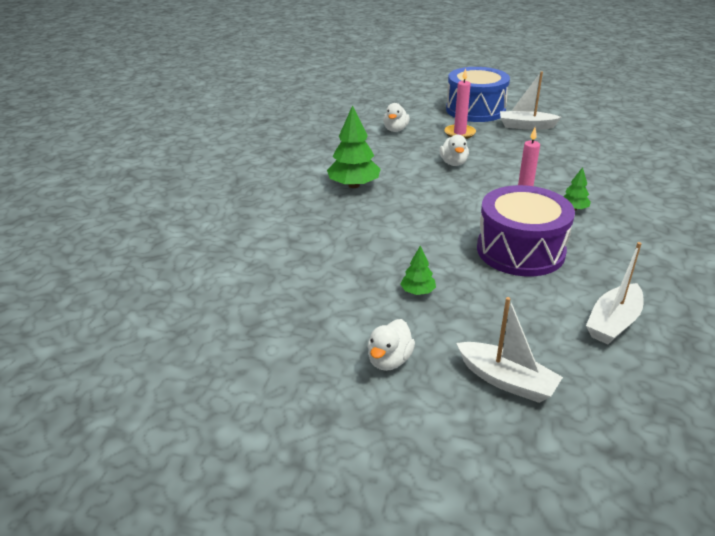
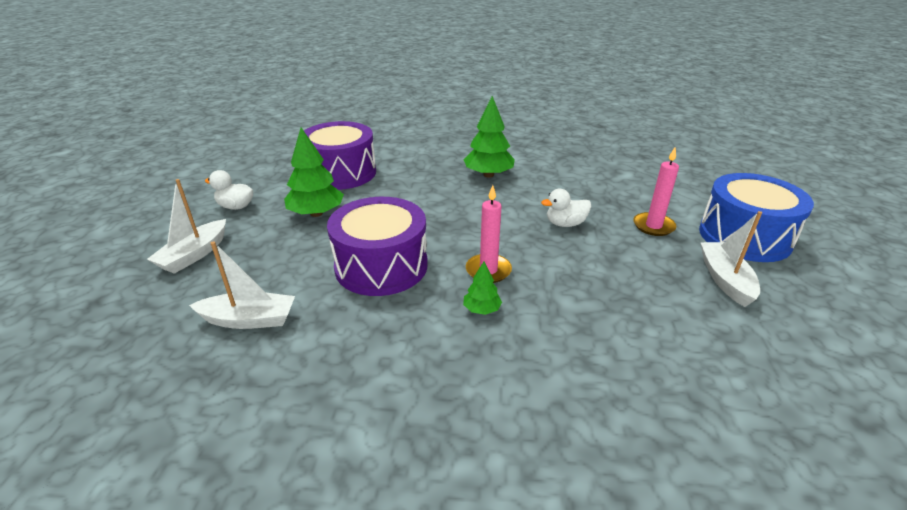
camera: 80 degrees right, 0 degrees up
white duck [383,103,410,132] -> none
green tree [400,245,436,295] -> green tree [284,128,344,217], size x1.93
white boat [586,242,644,344] -> white boat turned 150 degrees clockwise [189,241,295,329]
none -> purple drum [304,121,376,190]

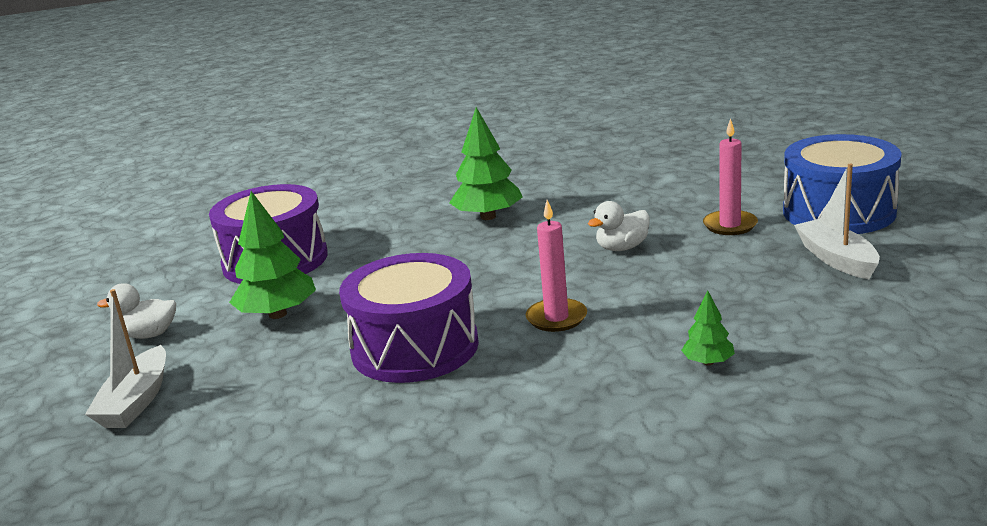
camera: 15 degrees left, 10 degrees down
white boat [189,241,295,329] -> none
green tree [463,261,502,315] -> green tree moved to [681,290,735,366]

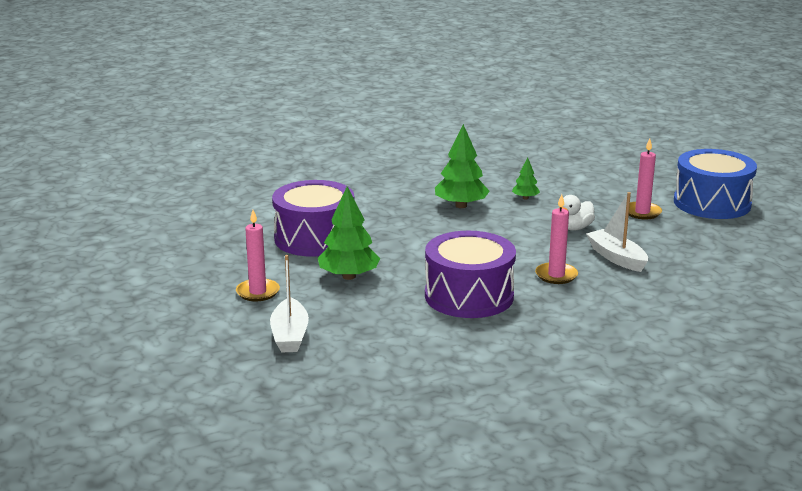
camera: 15 degrees left, 0 degrees up
white duck [97,283,176,339] -> pink candle [236,210,280,301]
green tree [681,290,735,366] -> green tree moved to [512,157,540,200]
white boat [794,164,880,279] -> white boat moved to [586,192,648,272]

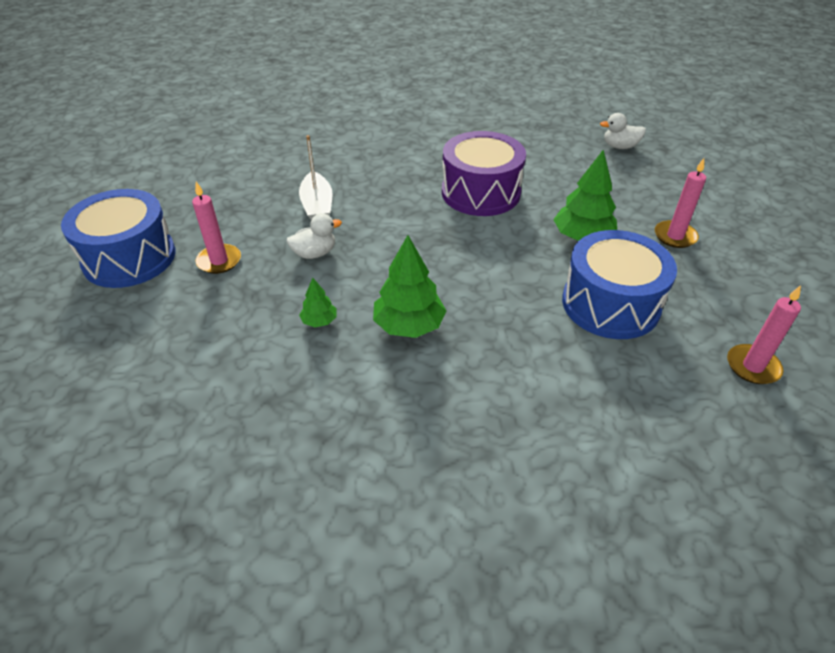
camera: 160 degrees left, 20 degrees up
white boat [270,255,309,352] -> none
purple drum [272,180,354,257] -> blue drum [562,230,677,339]
pink candle [535,194,578,284] -> pink candle moved to [727,285,801,384]
none -> white duck [600,113,646,149]

